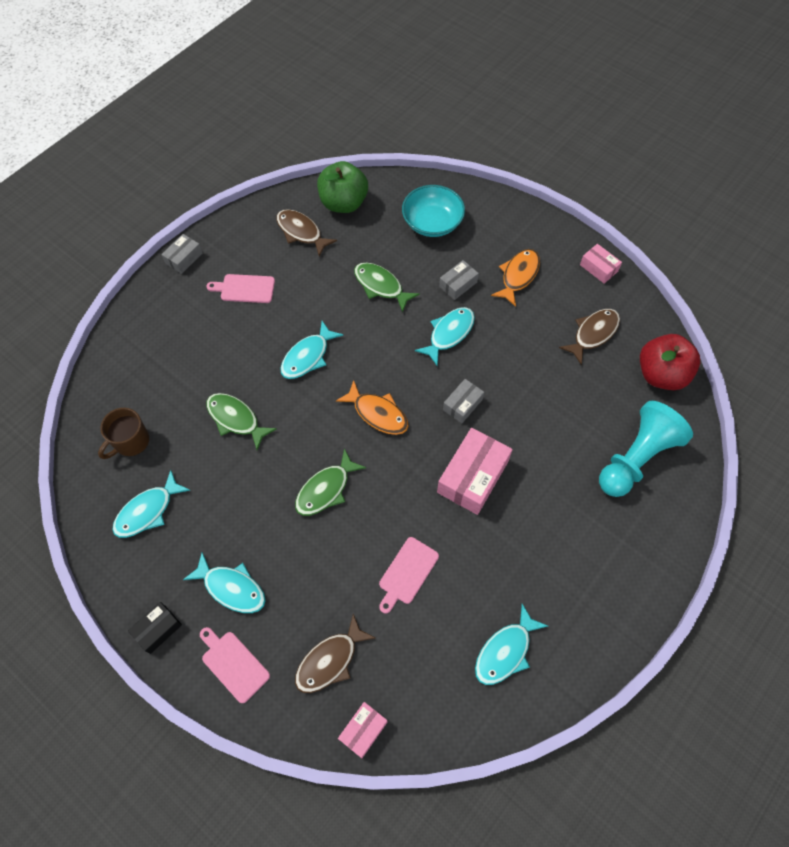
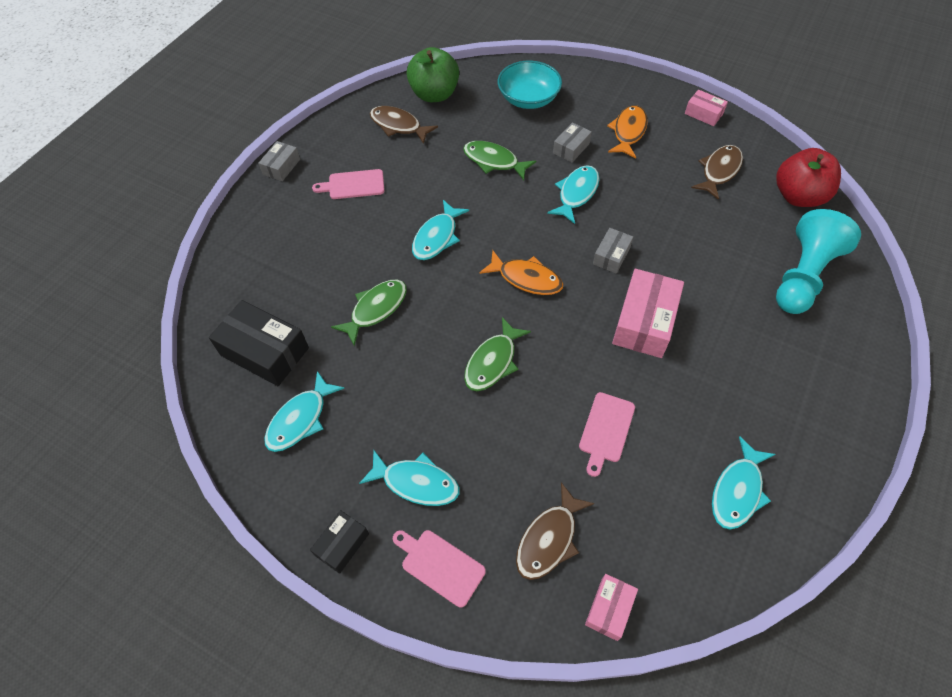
camera: 10 degrees left, 5 degrees down
brown mug [98,408,149,459] -> black box [209,300,309,386]
green fish [206,393,277,450] -> green fish turned 105 degrees clockwise [331,280,407,346]

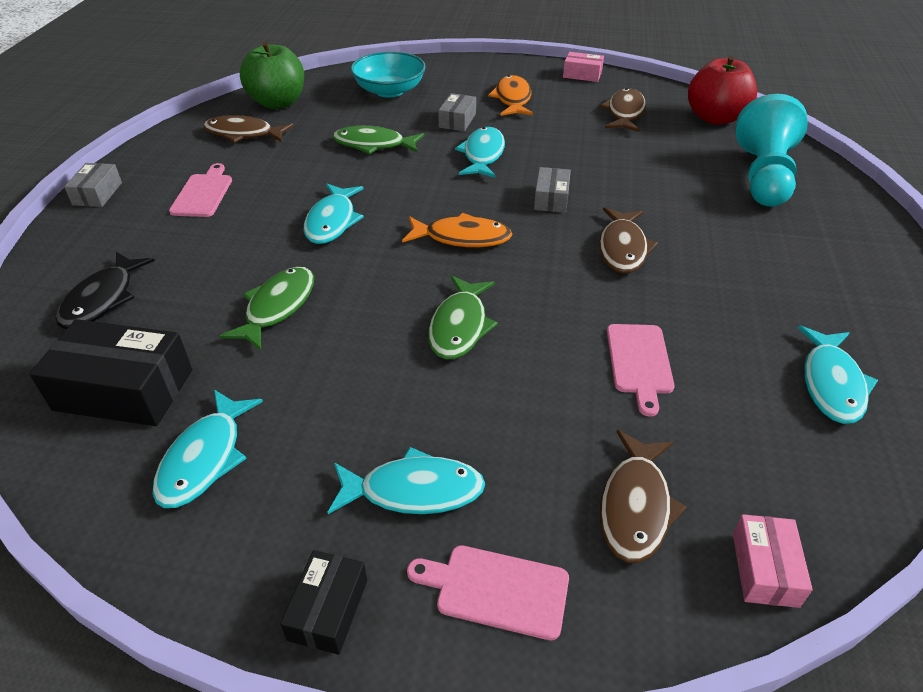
camera: 20 degrees left, 15 degrees down
pink cutting board [312,169,384,199] -> pink cutting board turned 120 degrees clockwise [169,163,232,217]
pink box [612,269,684,358] -> brown fish [599,207,658,274]
none -> black fish [56,252,155,329]

